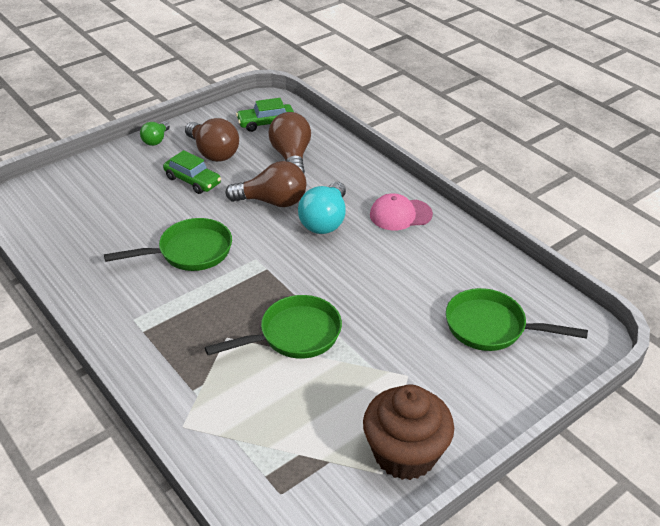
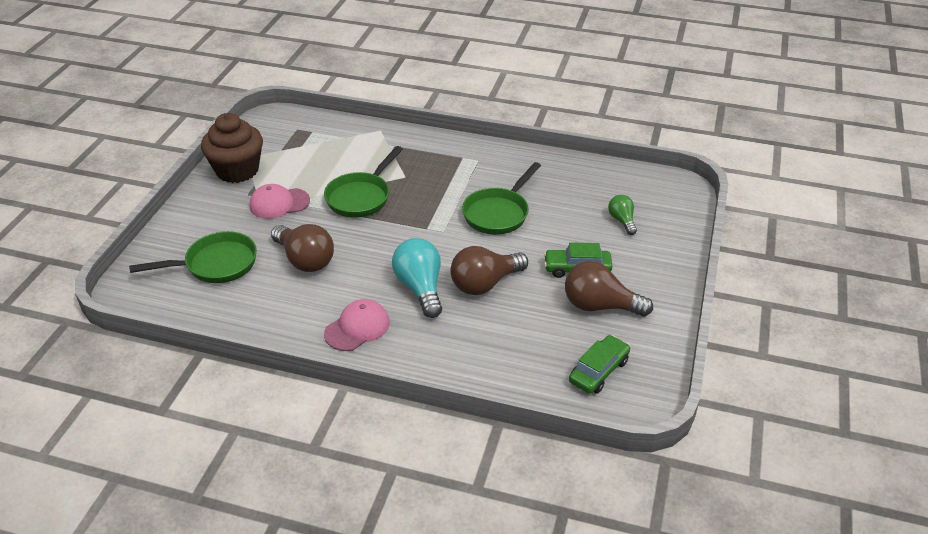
camera: 145 degrees right, 0 degrees up
green light bulb [140,121,170,146] -> green light bulb moved to [608,195,637,235]
brown light bulb [268,112,311,173] -> brown light bulb moved to [271,224,334,272]
none -> pink cap [250,184,310,219]

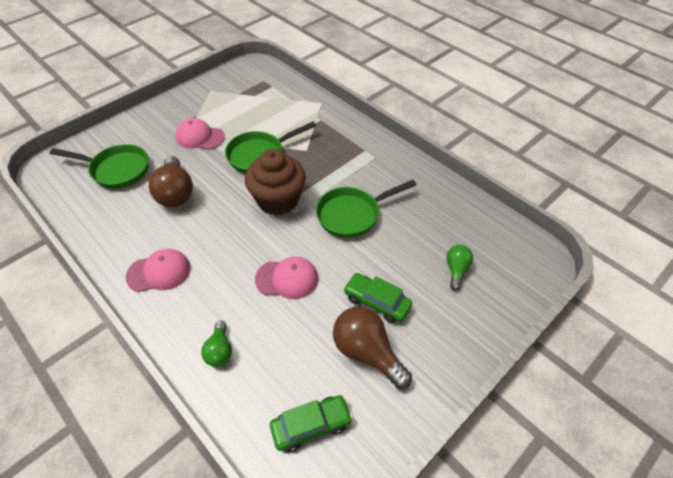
camera: 30 degrees right, 10 degrees up
brown cupcake [201,113,263,183] -> brown cupcake moved to [245,149,306,216]
turquoise light bulb [392,238,442,318] -> none
brown light bulb [450,246,528,295] -> pink cap [255,257,318,299]
none -> green light bulb [201,321,232,367]

